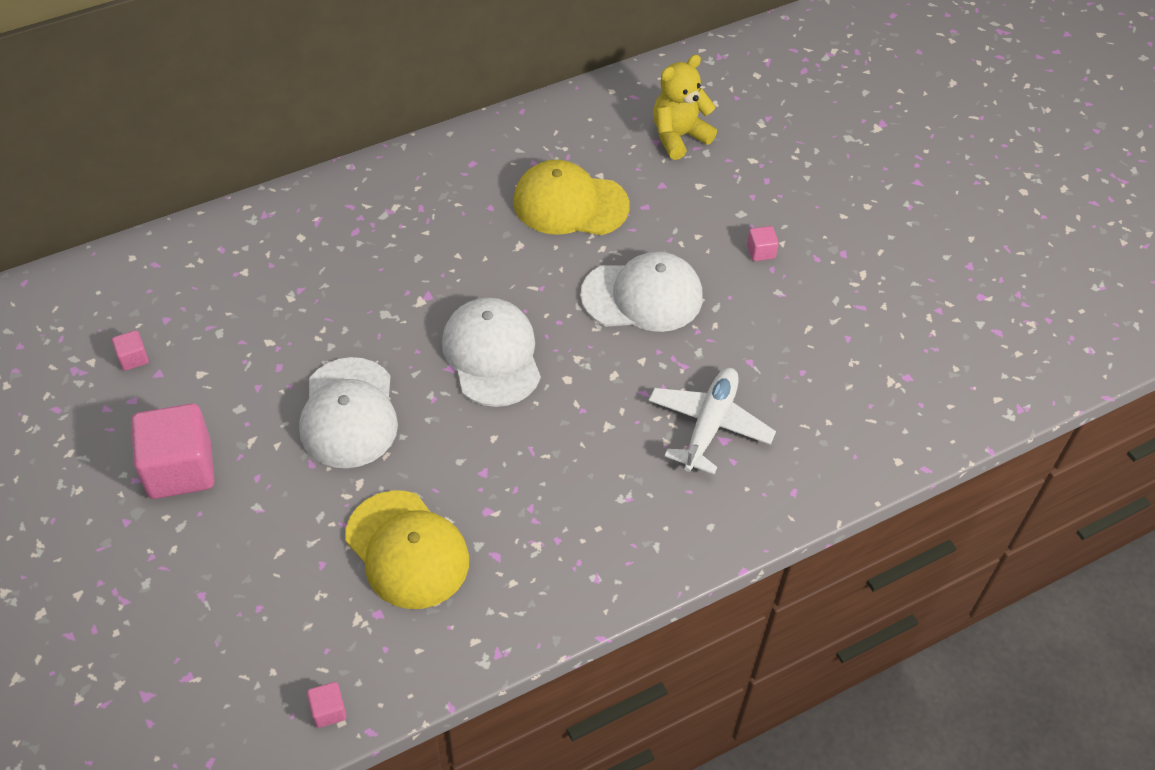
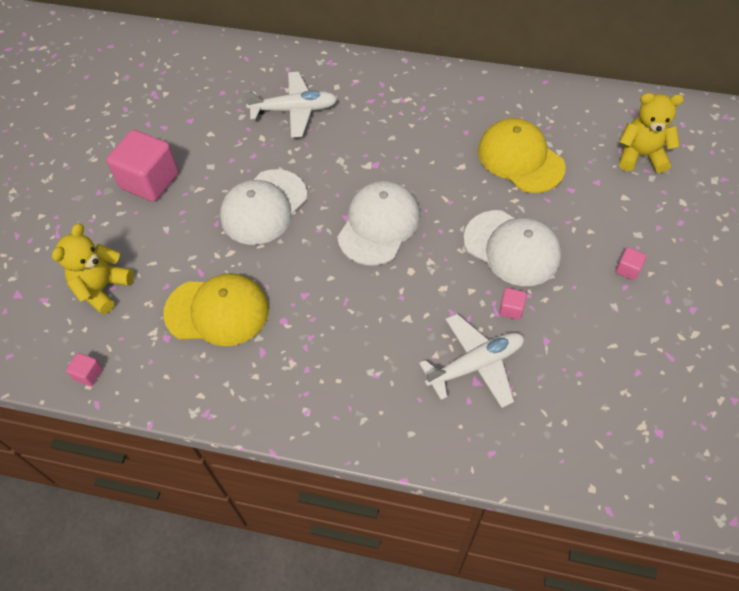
camera: 45 degrees right, 5 degrees up
pink cube [112,330,149,371] -> pink cube moved to [499,288,527,320]
yellow cap [345,491,469,609] -> yellow cap turned 90 degrees counterclockwise [163,273,269,346]
none -> yellow teddy bear [52,224,134,315]
none -> white plane [243,72,337,138]

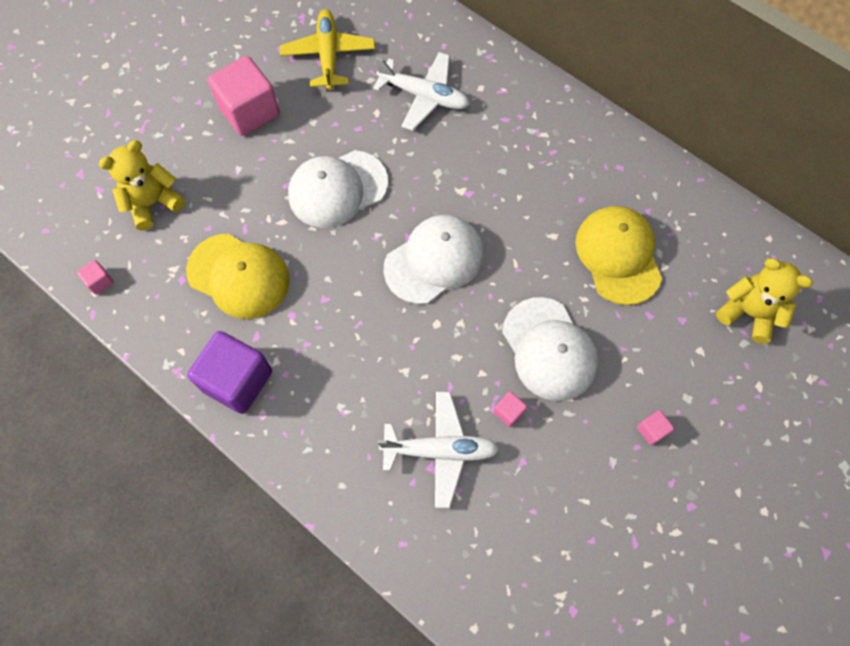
camera: 25 degrees right, 10 degrees up
none -> purple cube [187,331,272,414]
none -> yellow plane [280,9,375,90]

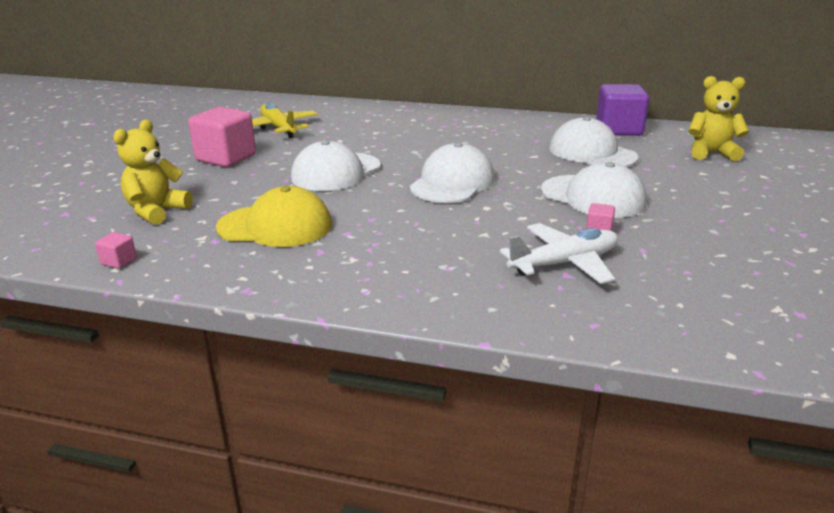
camera: 25 degrees left, 40 degrees down
purple cube [187,331,272,414] -> purple cube moved to [596,84,649,136]
white plane [373,52,470,131] -> none
yellow cap [575,206,662,305] -> white cap [549,117,638,167]
pink cube [637,410,674,445] -> none

